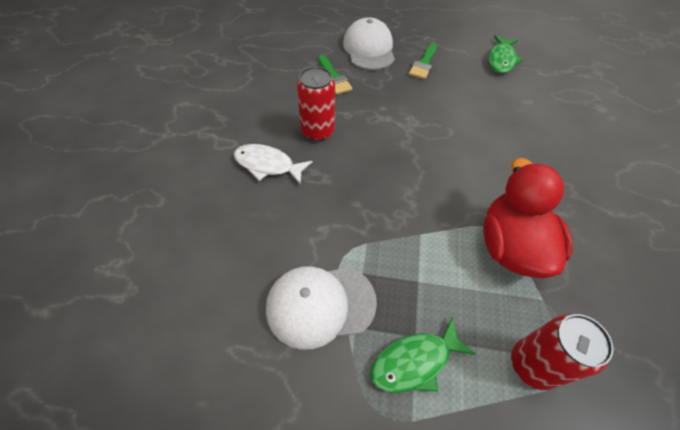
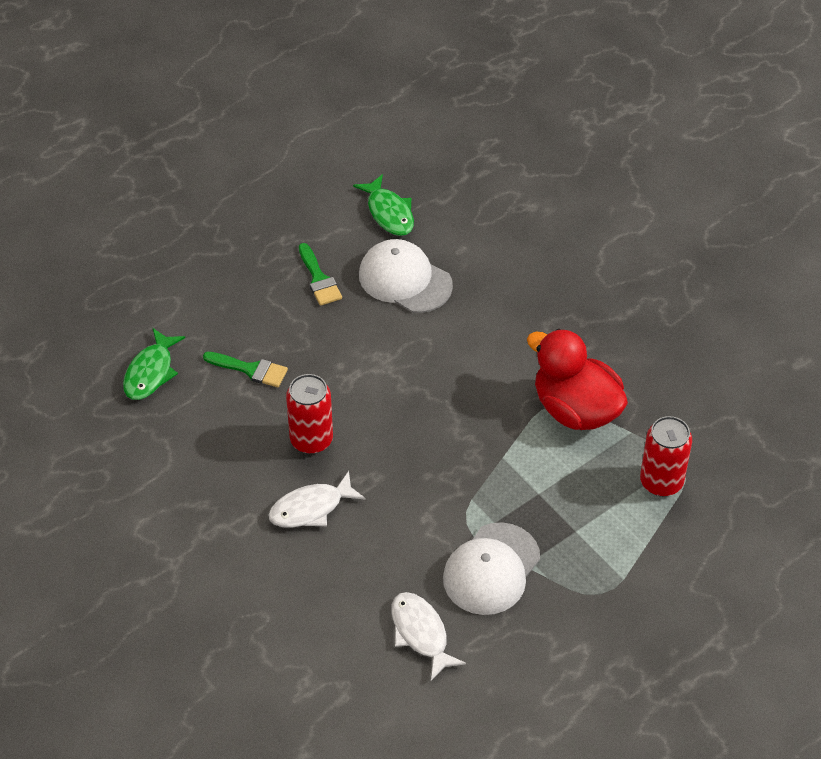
camera: 45 degrees left, 5 degrees down
white cap [343,17,395,70] -> white cap moved to [359,239,453,313]
green fish [370,317,475,393] -> green fish moved to [123,328,185,400]
none -> white fish [392,592,466,681]

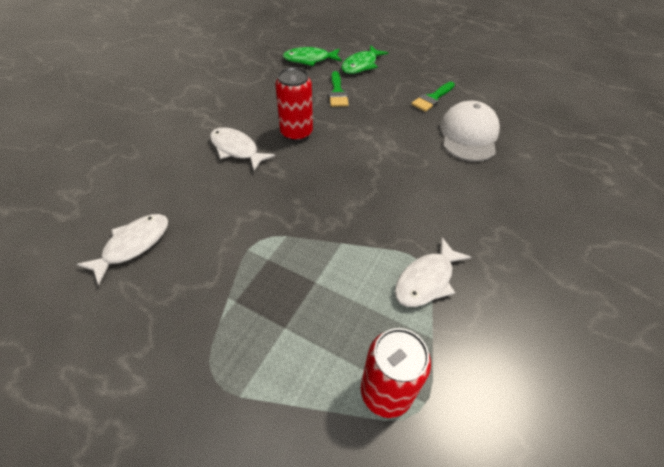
camera: 65 degrees right, 0 degrees up
green fish [353,174,414,236] -> green fish moved to [341,45,389,74]
white cap [443,522,540,615] -> none
red duck [527,329,628,430] -> white fish [395,237,471,307]

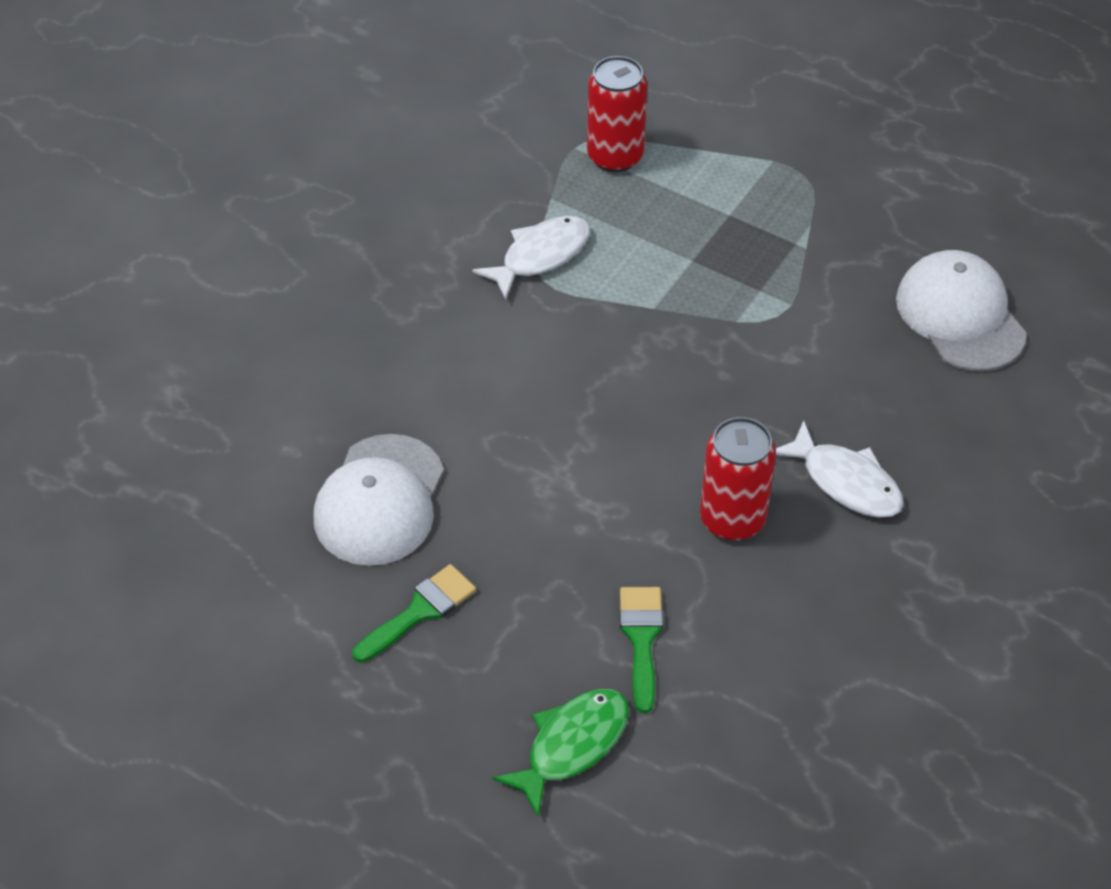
camera: 175 degrees left, 0 degrees up
white fish [76,214,168,285] -> white cap [896,250,1027,371]
green fish [283,47,342,66] -> none

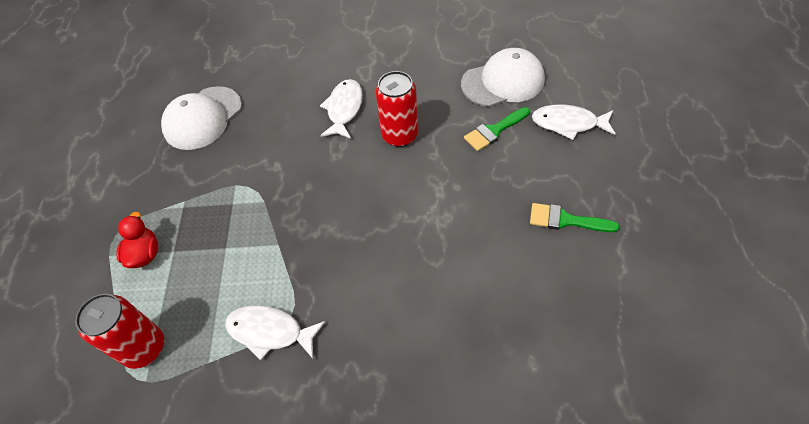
camera: 120 degrees left, 5 degrees up
white cap [313,434,444,566] -> white cap moved to [461,48,545,107]
green fish [492,689,629,817] -> white fish [532,104,616,140]
none -> red duck [116,212,158,268]

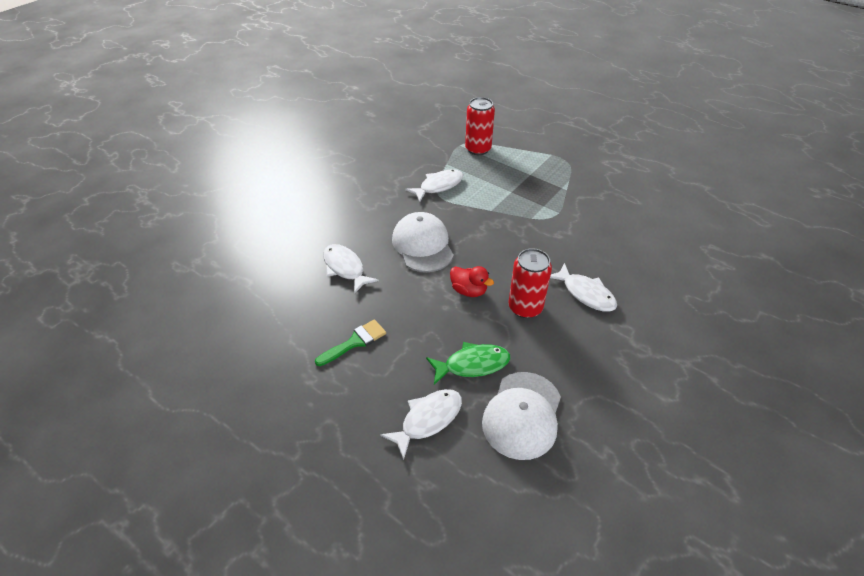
camera: 125 degrees right, 10 degrees down
red duck [116,212,158,268] -> red duck moved to [450,266,494,297]
white cap [161,86,242,150] -> white cap moved to [392,212,454,272]
green brush [464,107,530,151] -> green fish [426,342,510,385]
none -> white fish [323,244,379,294]

